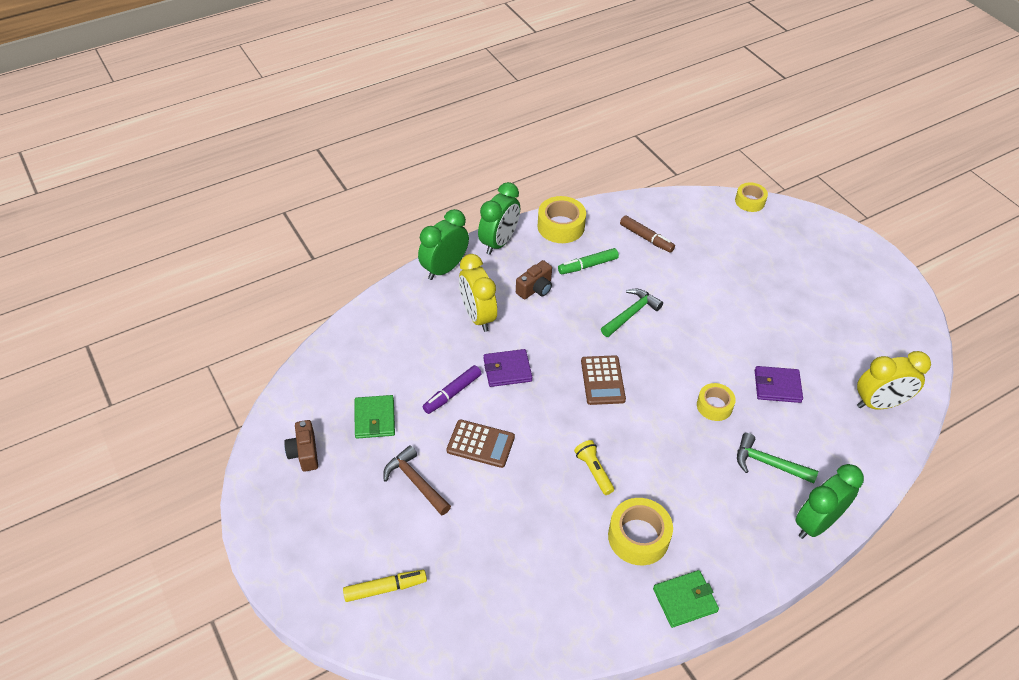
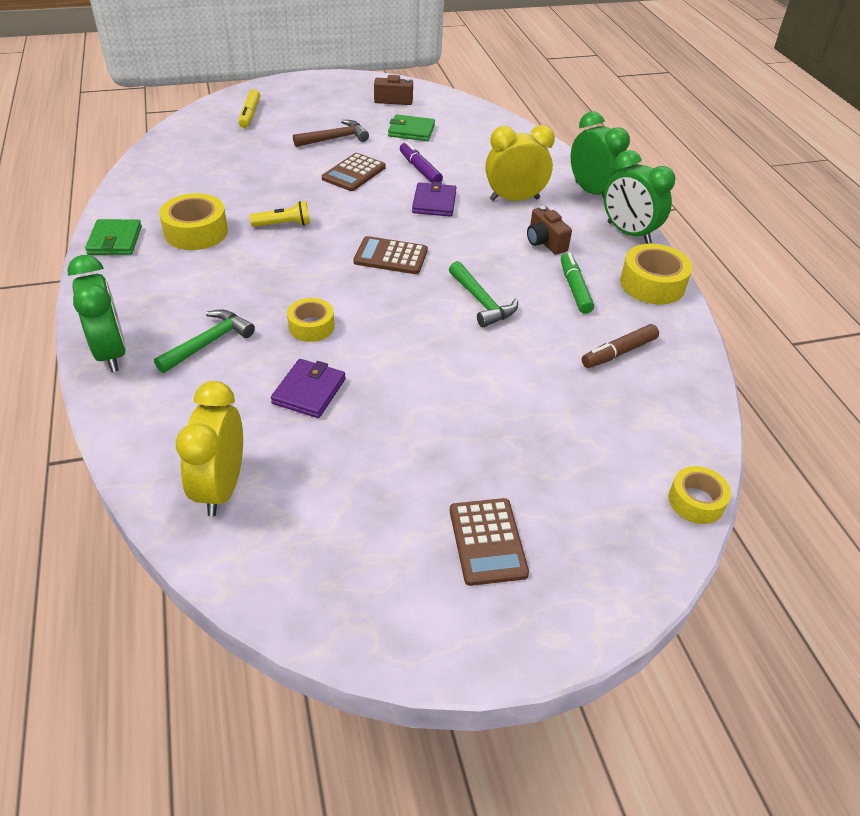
camera: 105 degrees right, 5 degrees down
none -> brown calculator [450,498,529,586]

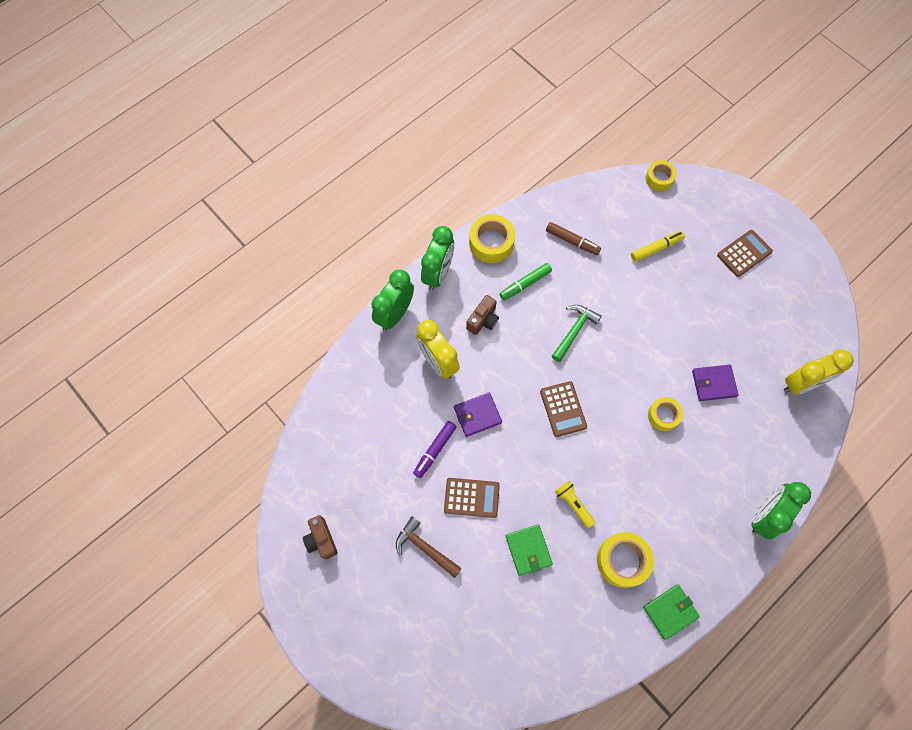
camera: 115 degrees left, 25 degrees up
green hammer [154,309,255,373] -> none
yellow marker [239,89,260,128] -> yellow marker moved to [631,231,685,262]
green wallet [388,114,435,141] -> green wallet moved to [506,524,553,576]

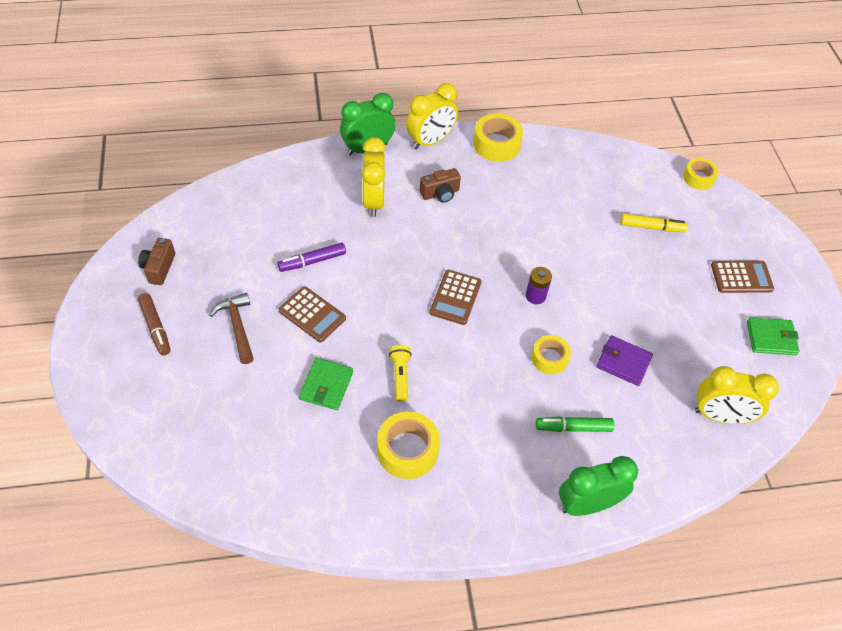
camera: 30 degrees right, 15 degrees down
green clock [421,226,454,290] -> yellow clock [406,83,458,149]
purple wallet [454,392,502,437] -> none
green marker [499,263,552,301] -> green marker moved to [536,416,614,432]
brown marker [546,222,601,255] -> brown marker moved to [138,293,171,355]
green hammer [552,305,602,362] -> none
green wallet [643,585,700,640] -> green wallet moved to [747,317,799,355]
none -> purple battery [526,267,552,304]

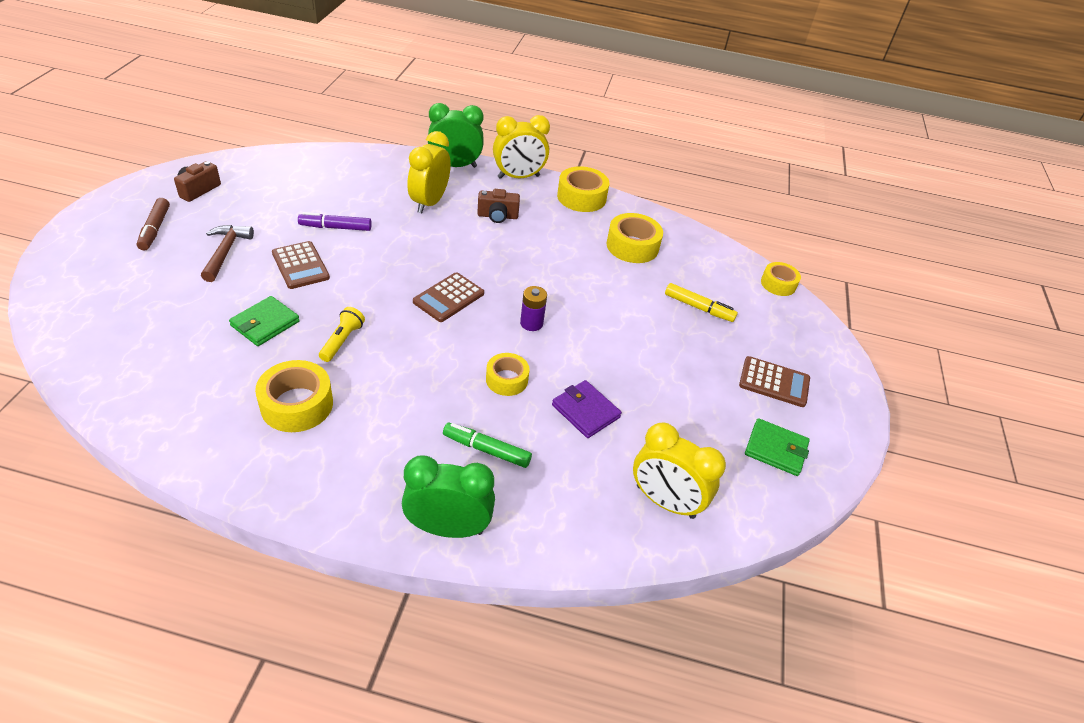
camera: 20 degrees right, 10 degrees down
none -> yellow tape [607,213,663,263]

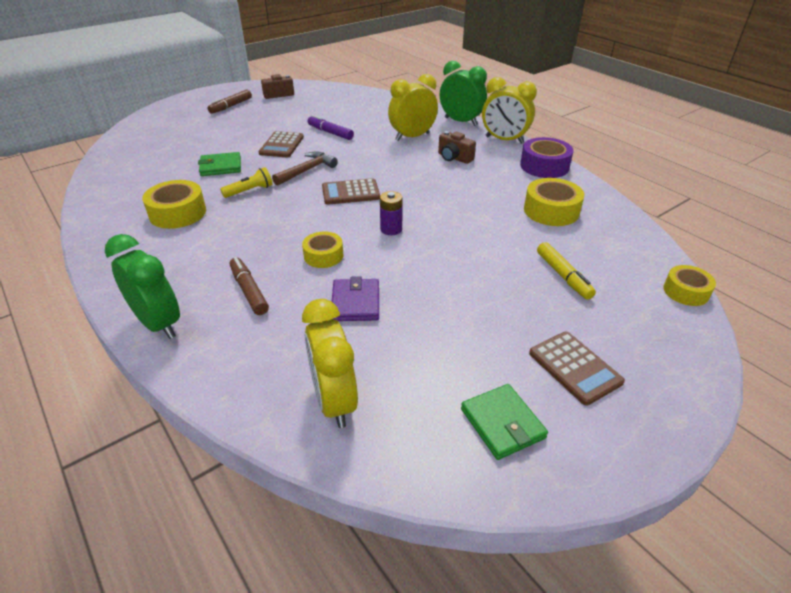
camera: 45 degrees right, 5 degrees down
brown hammer [201,225,254,282] -> brown hammer moved to [272,151,338,186]
green marker [443,422,532,468] -> brown marker [230,257,269,315]
yellow tape [557,166,609,212] -> purple tape [520,137,574,178]

